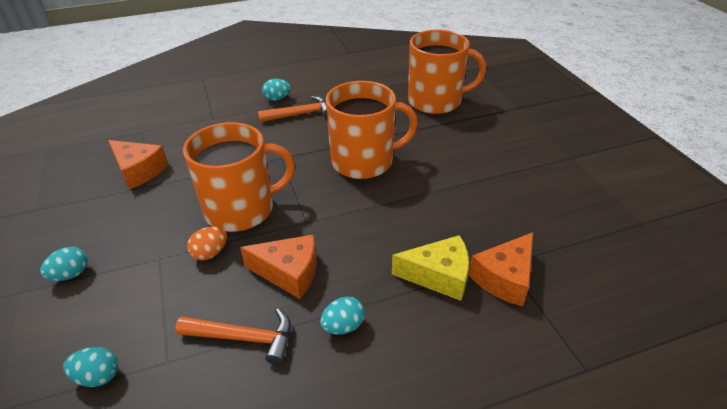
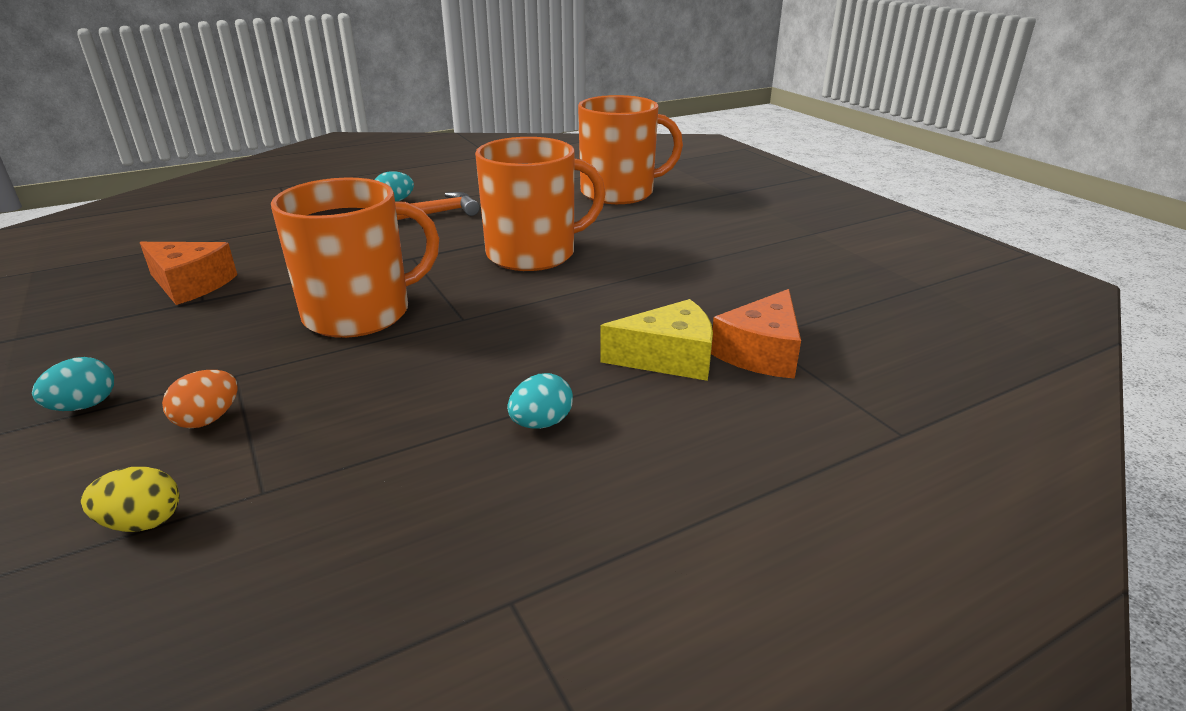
camera: 10 degrees left, 10 degrees down
turquoise egg [63,347,118,387] -> yellow egg [81,467,180,532]
orange hammer [175,308,291,365] -> none
orange egg [187,226,227,260] -> orange egg moved to [162,370,238,428]
orange cheese [240,234,317,299] -> none

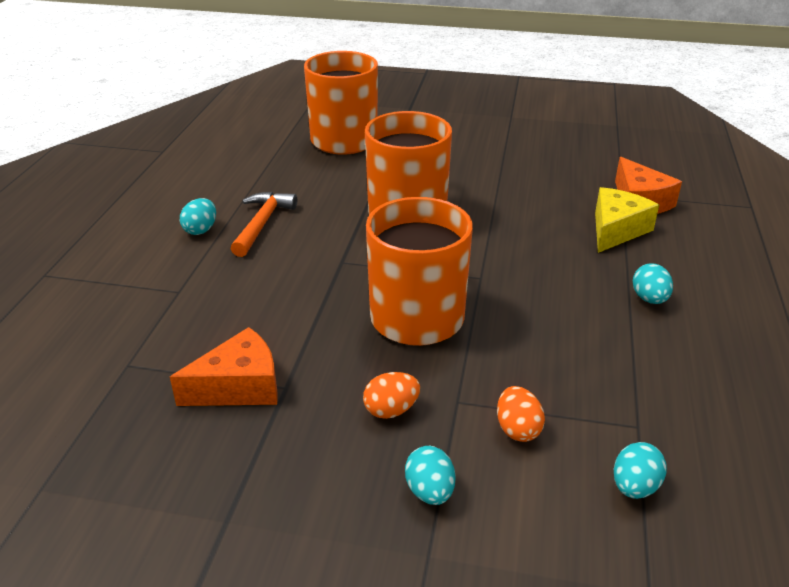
camera: 50 degrees left, 5 degrees up
yellow egg [81,467,180,532] -> turquoise egg [614,442,667,499]
none -> orange egg [363,372,420,419]

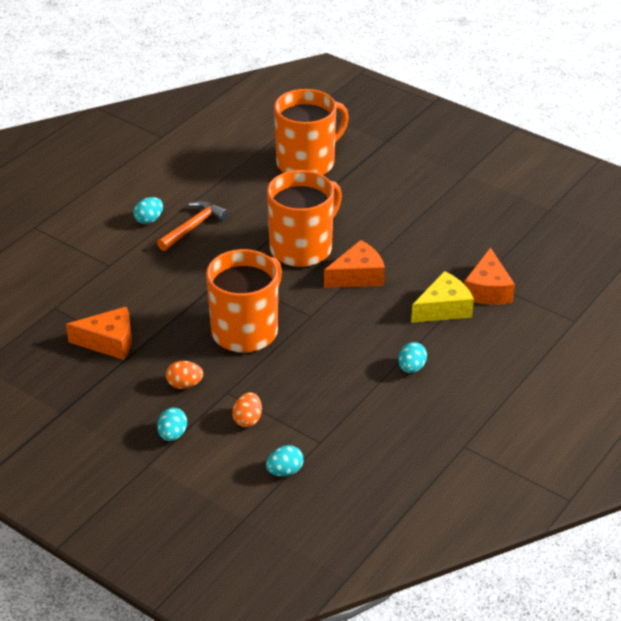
camera: 25 degrees right, 5 degrees up
none -> orange cheese [324,240,385,288]

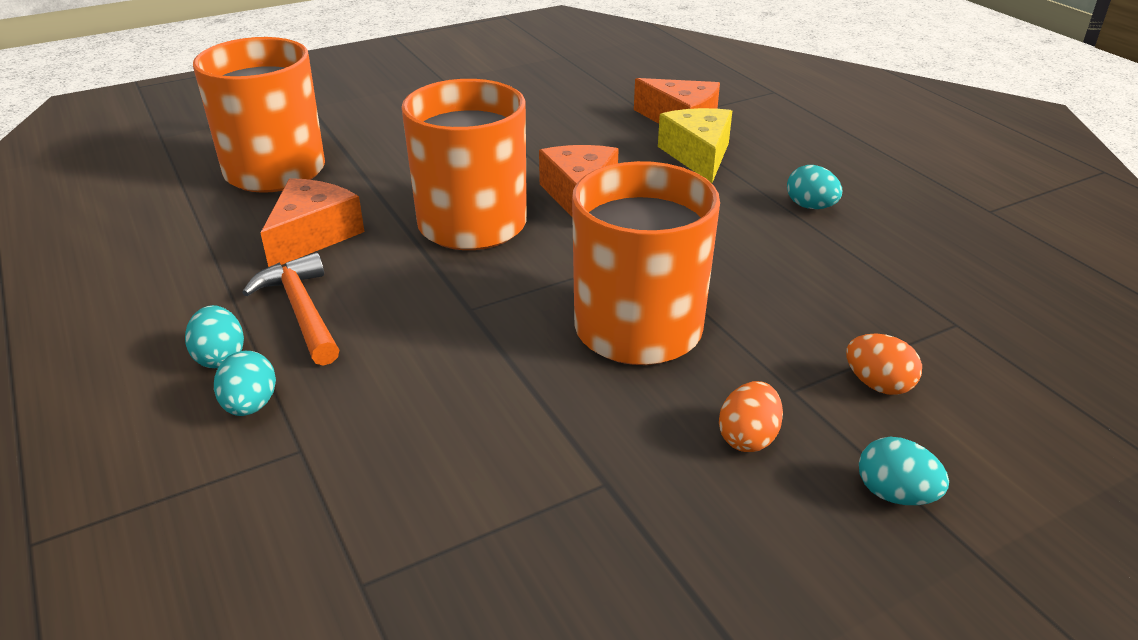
camera: 65 degrees left, 5 degrees down
orange cheese [66,307,132,360] -> orange cheese moved to [261,178,364,267]
turquoise egg [266,445,304,476] -> turquoise egg moved to [214,351,276,416]

